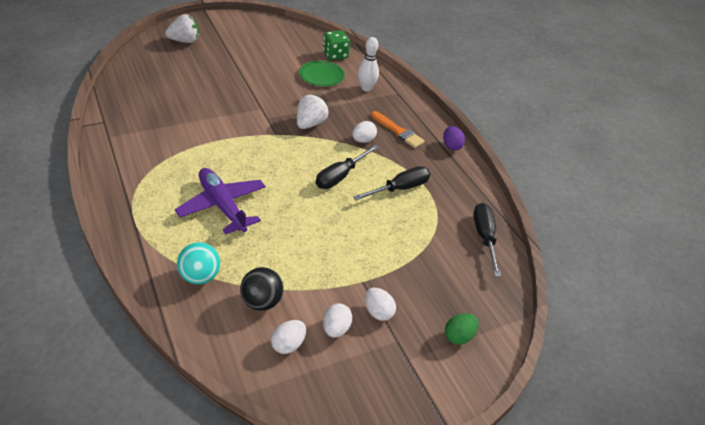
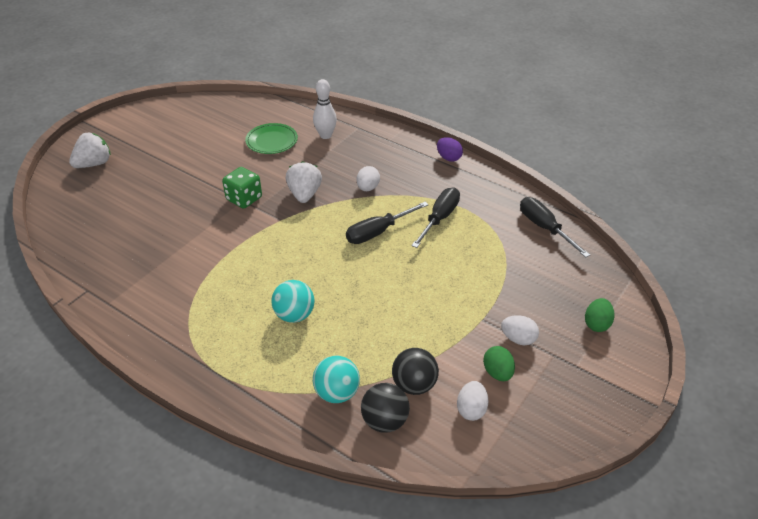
camera: 25 degrees left, 0 degrees up
purple plane [175,168,266,235] -> turquoise ball [271,280,314,323]
black screwdriver [316,145,379,189] -> black screwdriver turned 45 degrees clockwise [346,202,429,244]
green dice [323,30,350,60] -> green dice moved to [222,167,262,209]
white egg [323,303,352,338] -> green egg [483,346,515,381]
orange brush [371,111,425,148] -> none
none -> black ball [361,383,410,433]

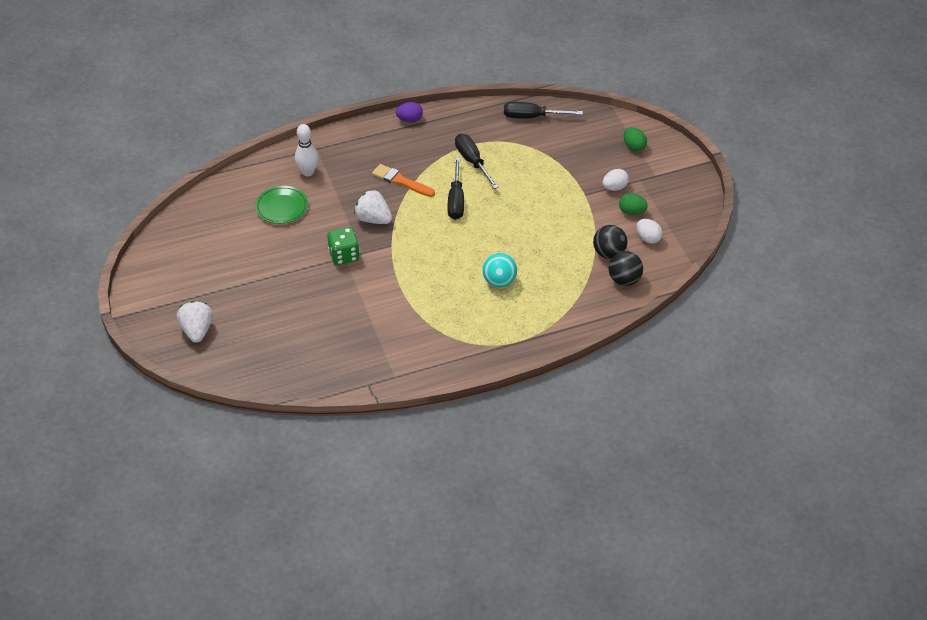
camera: 55 degrees left, 5 degrees up
turquoise ball [313,356,360,403] -> none
white egg [357,166,380,191] -> orange brush [372,164,435,197]

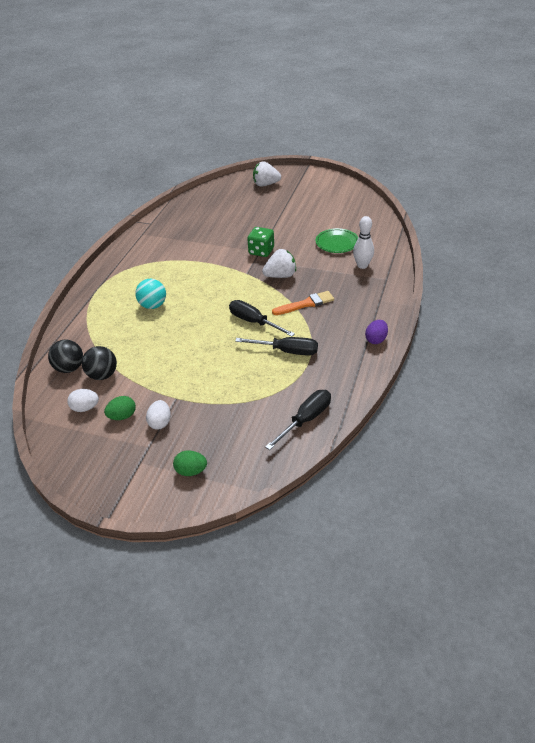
camera: 130 degrees right, 5 degrees down
white strawberry [176,301,213,343] -> white strawberry turned 150 degrees clockwise [253,161,281,186]

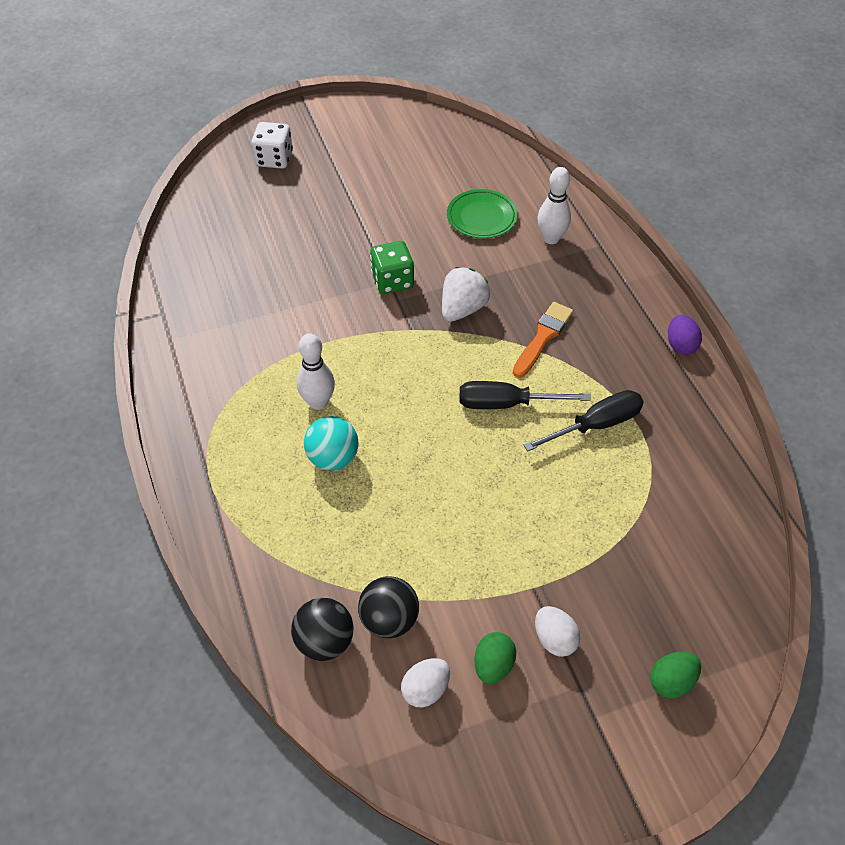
camera: 40 degrees left, 10 degrees up
white strawberry [253,161,281,186] -> white dice [252,122,293,169]
black screwdriver [265,390,331,450] -> none
none -> white bowling pin [297,333,335,410]

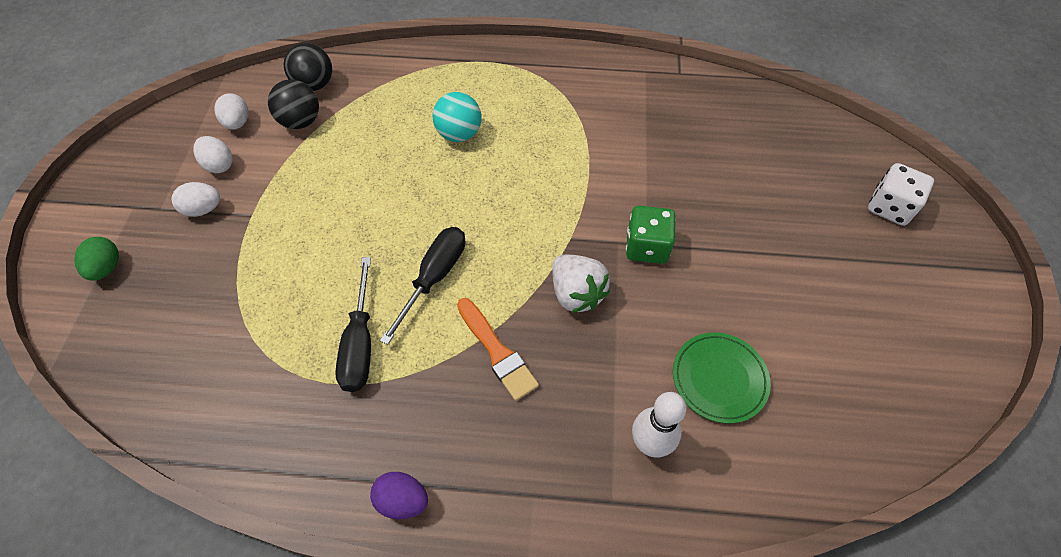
camera: 115 degrees right, 5 degrees up
white bowling pin [297,333,335,410] -> none
green egg [474,632,516,684] -> white egg [193,136,233,173]

